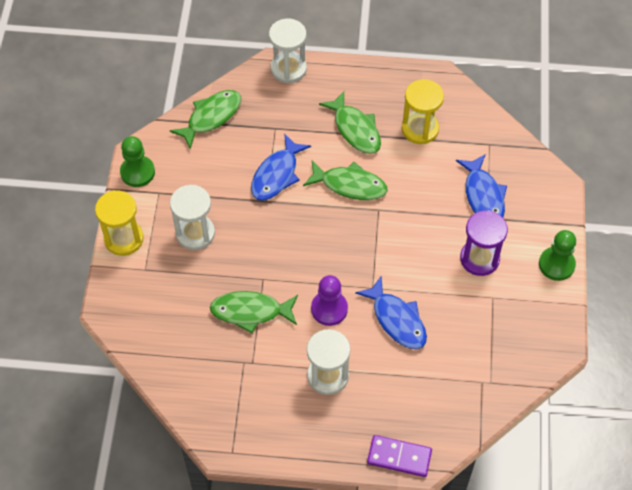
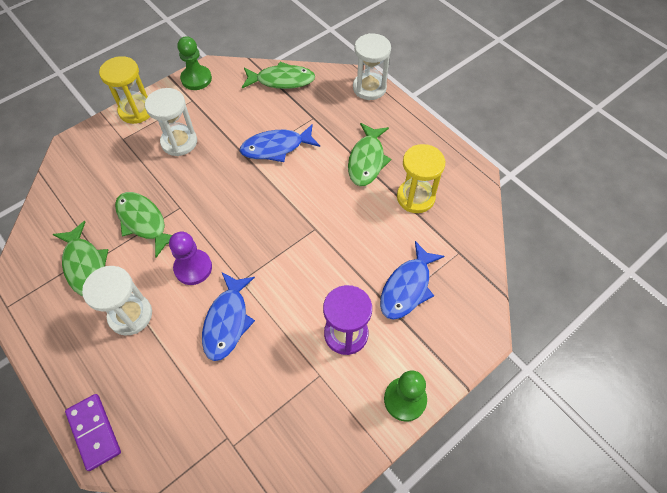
camera: 45 degrees right, 0 degrees up
green fish [303,161,387,200] -> green fish moved to [53,221,108,296]

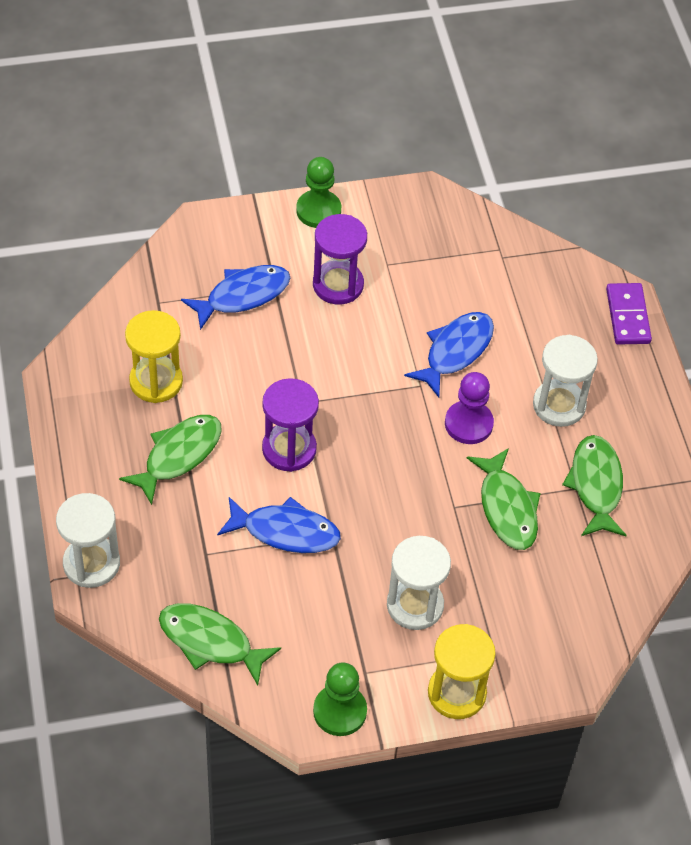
camera: 155 degrees left, 5 degrees down
none -> purple hourglass [262,378,319,472]

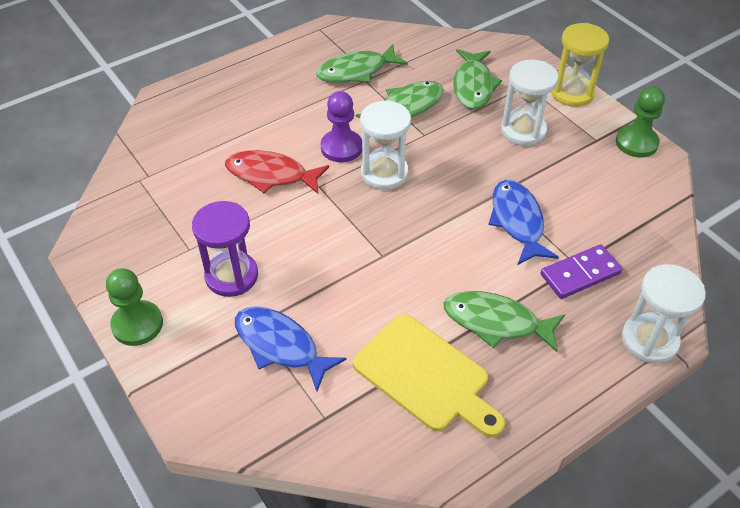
camera: 110 degrees left, 5 degrees down
yellow hourglass [125,310,183,403] -> yellow cutting board [353,314,505,437]
green fish [159,603,281,686] -> green fish moved to [453,49,502,109]
purple hourglass [262,378,319,472] -> none
blue fish [404,312,494,397] -> red fish [225,150,329,194]
white hourglass [533,335,598,427] -> white hourglass moved to [360,100,411,190]
purple domino [606,283,652,345] -> purple domino moved to [541,244,622,299]

